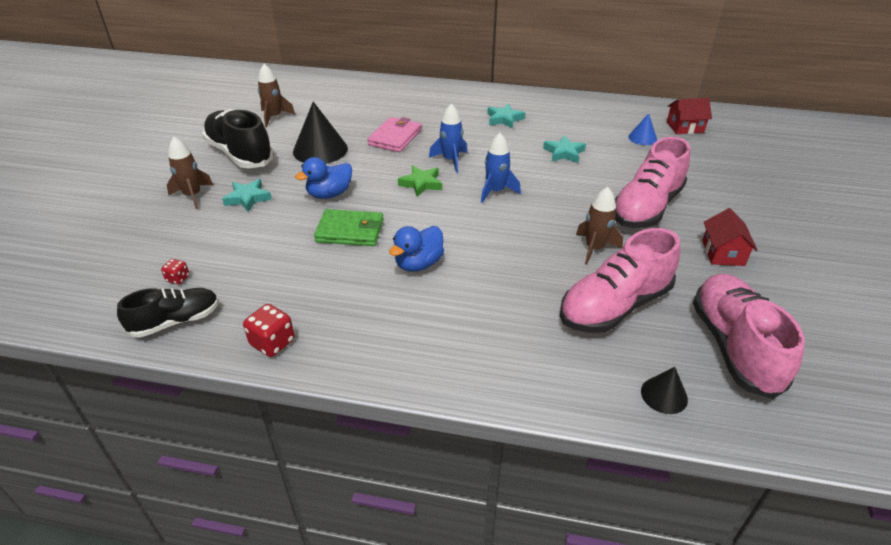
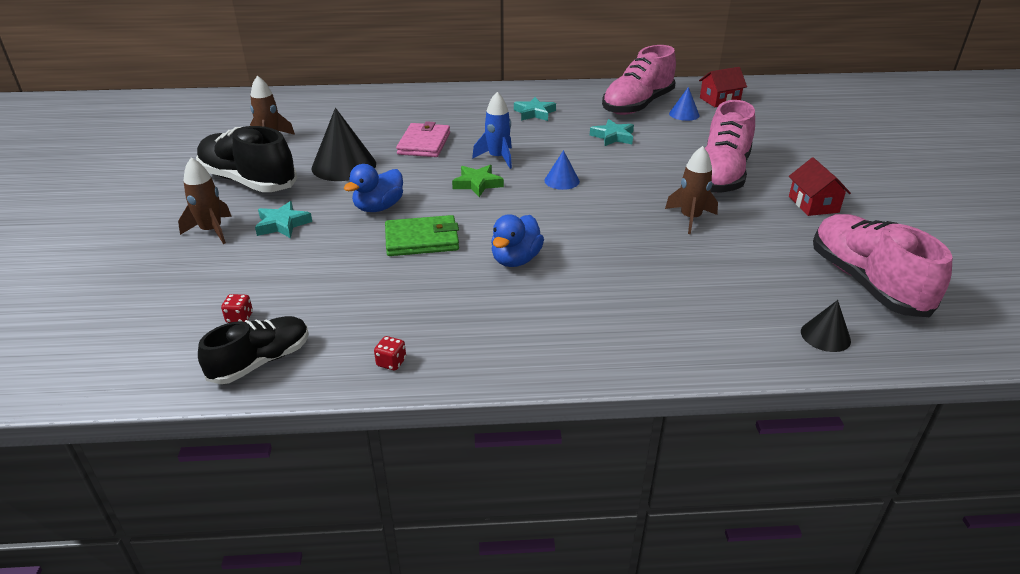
camera: 15 degrees left, 5 degrees down
red dice [243,304,295,357] -> red dice [374,336,406,370], size x0.58
blue rocket [481,133,521,203] -> blue cone [544,150,580,190]
pink shoe [560,228,681,333] -> pink shoe moved to [602,45,676,115]

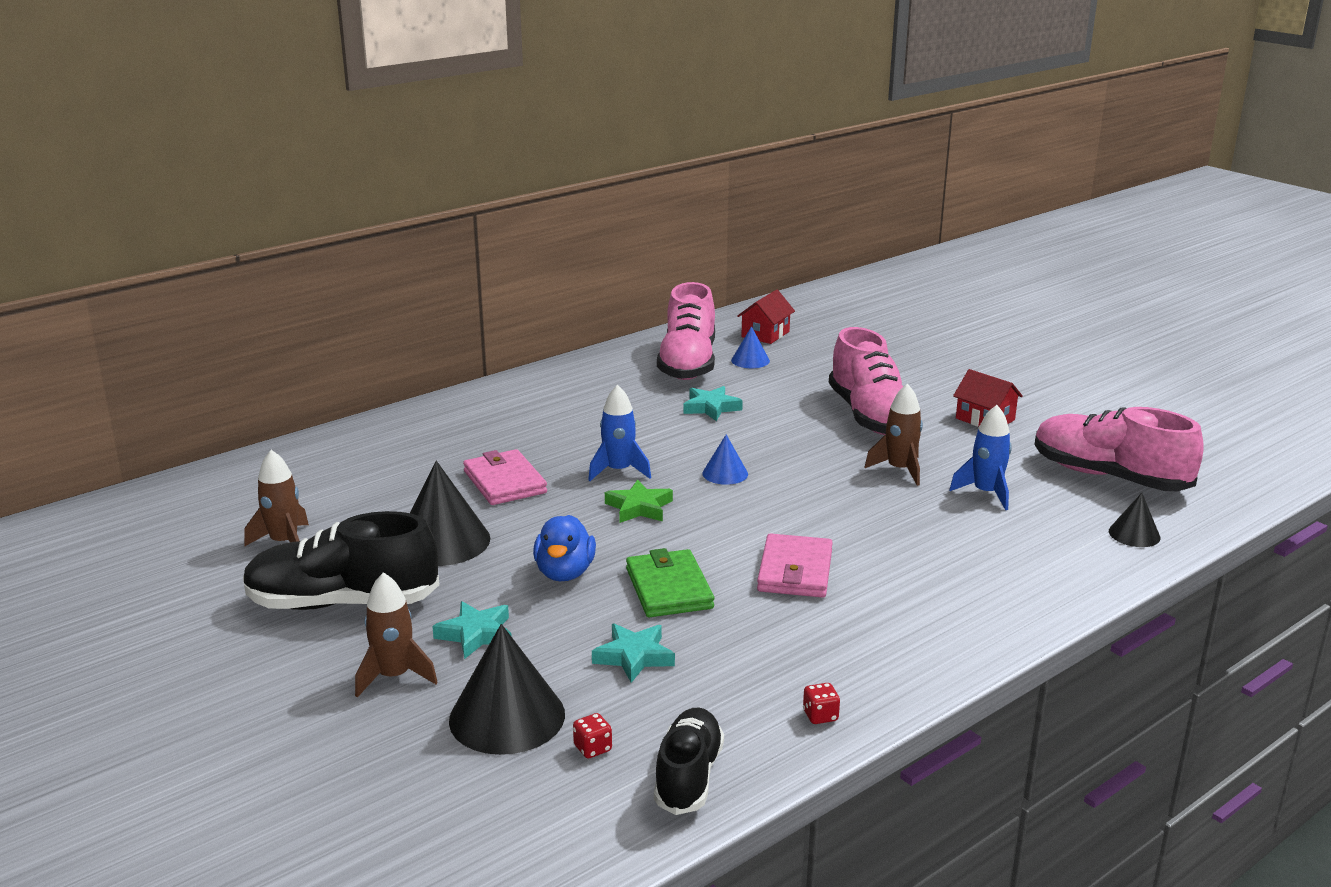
camera: 35 degrees left, 10 degrees down
green wallet [385,215,459,256] -> green wallet turned 60 degrees counterclockwise [626,548,714,617]
blue duck [491,214,544,267] -> pink wallet [757,533,833,598]
turquoise star [514,97,556,121] -> turquoise star moved to [592,623,675,683]
none -> black cone [449,624,565,755]
none -> blue rocket [949,405,1012,510]

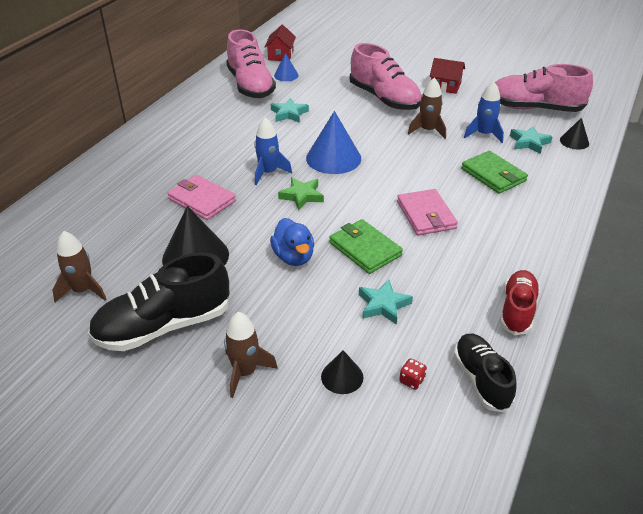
camera: 25 degrees left, 15 degrees up
turquoise star [432,601,512,659] -> turquoise star moved to [510,126,553,154]
black cone [449,624,565,755] -> black cone [321,350,363,394], size x0.53
blue cone [702,434,748,485] -> blue cone [306,111,361,174], size x1.88
red dice [803,683,840,724] -> red shoe [500,270,540,335]
none -> green wallet [461,151,528,194]

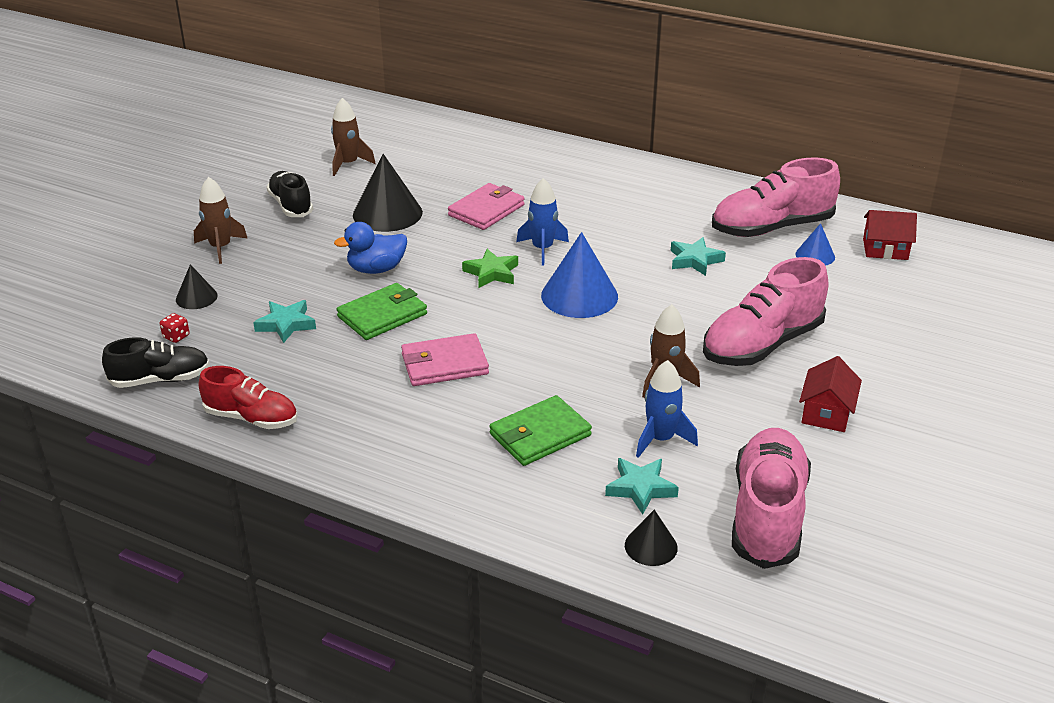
camera: 90 degrees right, 5 degrees down
black shoe [88,253,230,351] -> black shoe [267,171,313,217], size x0.62

